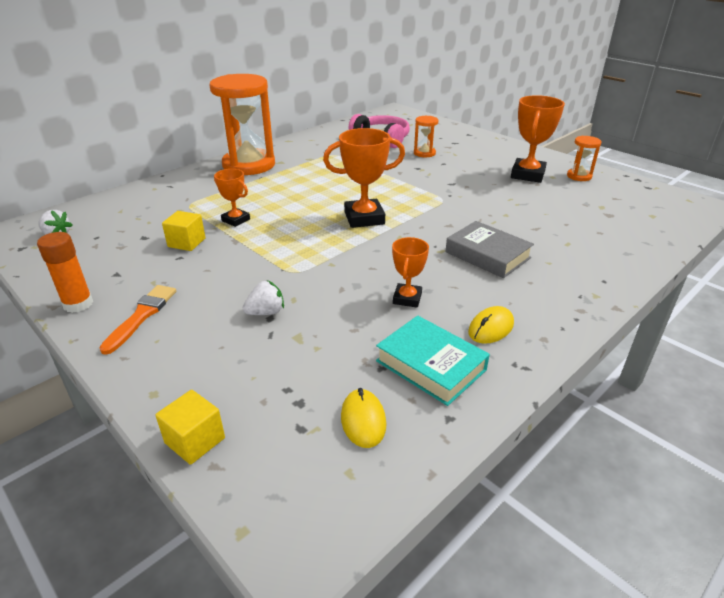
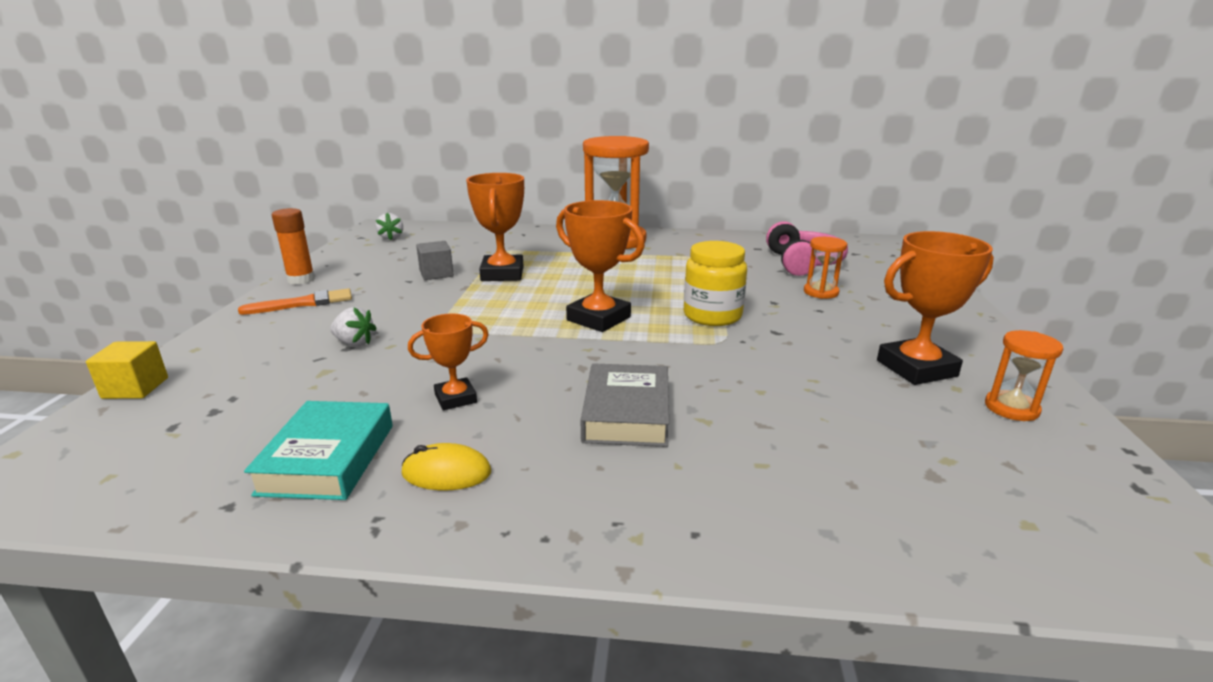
camera: 50 degrees right, 10 degrees down
yellow cube [162,211,206,251] -> grey cube [416,241,454,280]
orange trophy [214,169,250,227] -> orange trophy [466,173,524,281], size x1.71
yellow mouse [341,388,386,448] -> none
none -> yellow jar [684,241,747,326]

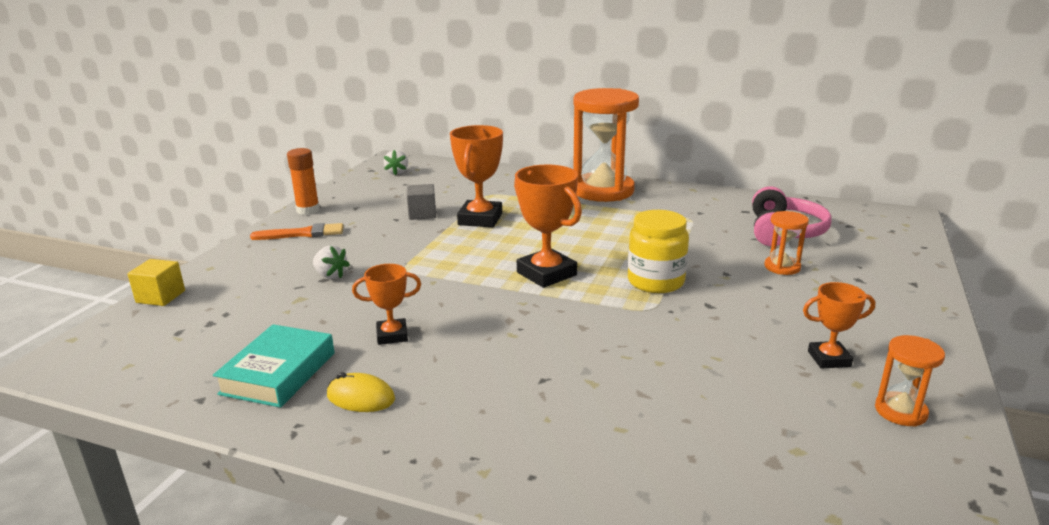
camera: 15 degrees right, 0 degrees up
grey book [580,363,669,447] -> none
orange trophy [877,231,994,385] -> orange trophy [803,282,875,369], size x0.58

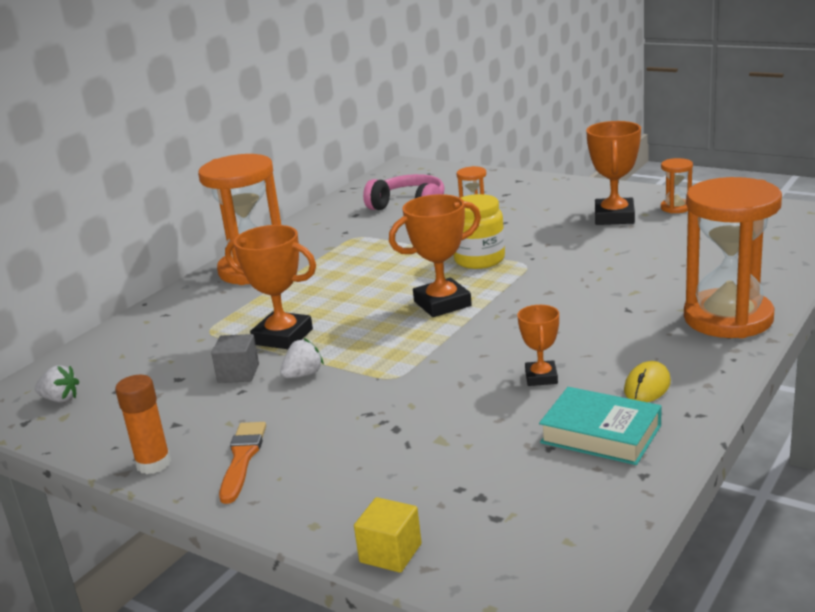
camera: 75 degrees left, 0 degrees up
white strawberry [313,245,350,279] -> white strawberry moved to [280,338,324,378]
orange trophy [803,282,875,369] -> orange trophy [586,121,641,225], size x1.71
none -> orange hourglass [684,177,782,338]

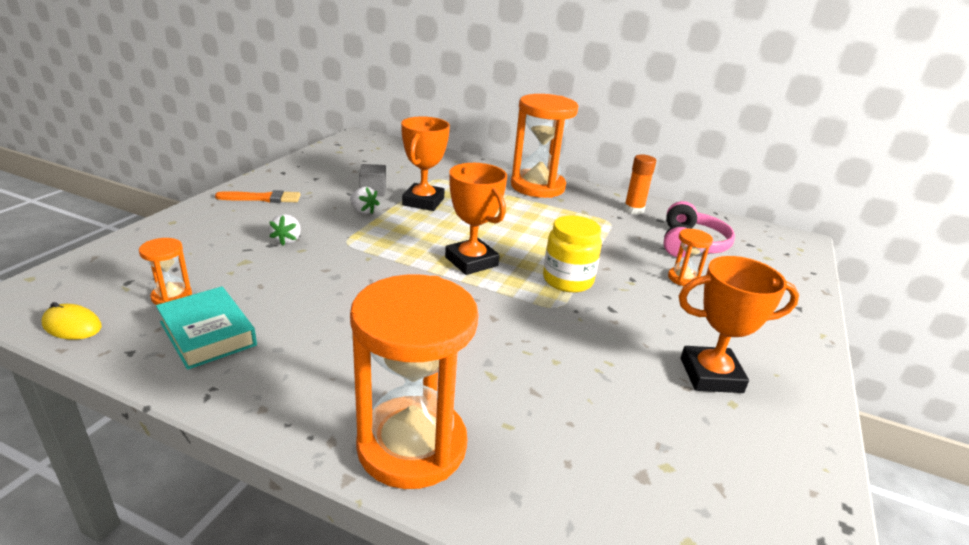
camera: 75 degrees right, 5 degrees up
white strawberry [35,365,79,403] -> white strawberry moved to [269,214,301,245]
orange glue stick [115,375,171,474] -> orange glue stick moved to [624,154,656,215]
yellow cube [354,497,422,573] -> none
orange trophy [517,305,559,386] -> none
turquoise book [539,387,662,465] -> turquoise book turned 60 degrees counterclockwise [156,286,257,370]
yellow mouse [624,361,671,402] -> yellow mouse moved to [42,302,102,340]
orange hourglass [661,158,693,213] -> orange hourglass moved to [139,238,192,305]

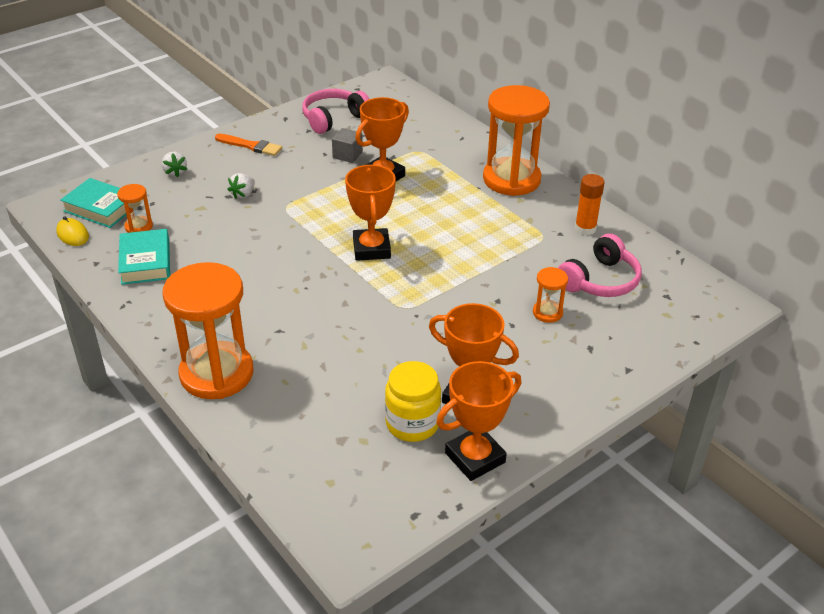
camera: 30 degrees right, 10 degrees up
white strawberry [350,187,380,214] -> white strawberry moved to [162,152,187,177]
yellow jar [543,215,602,293] -> yellow jar moved to [385,361,441,442]
none -> turquoise book [60,178,126,228]
none -> pink headphones [302,89,369,134]
none -> orange trophy [436,361,521,481]

